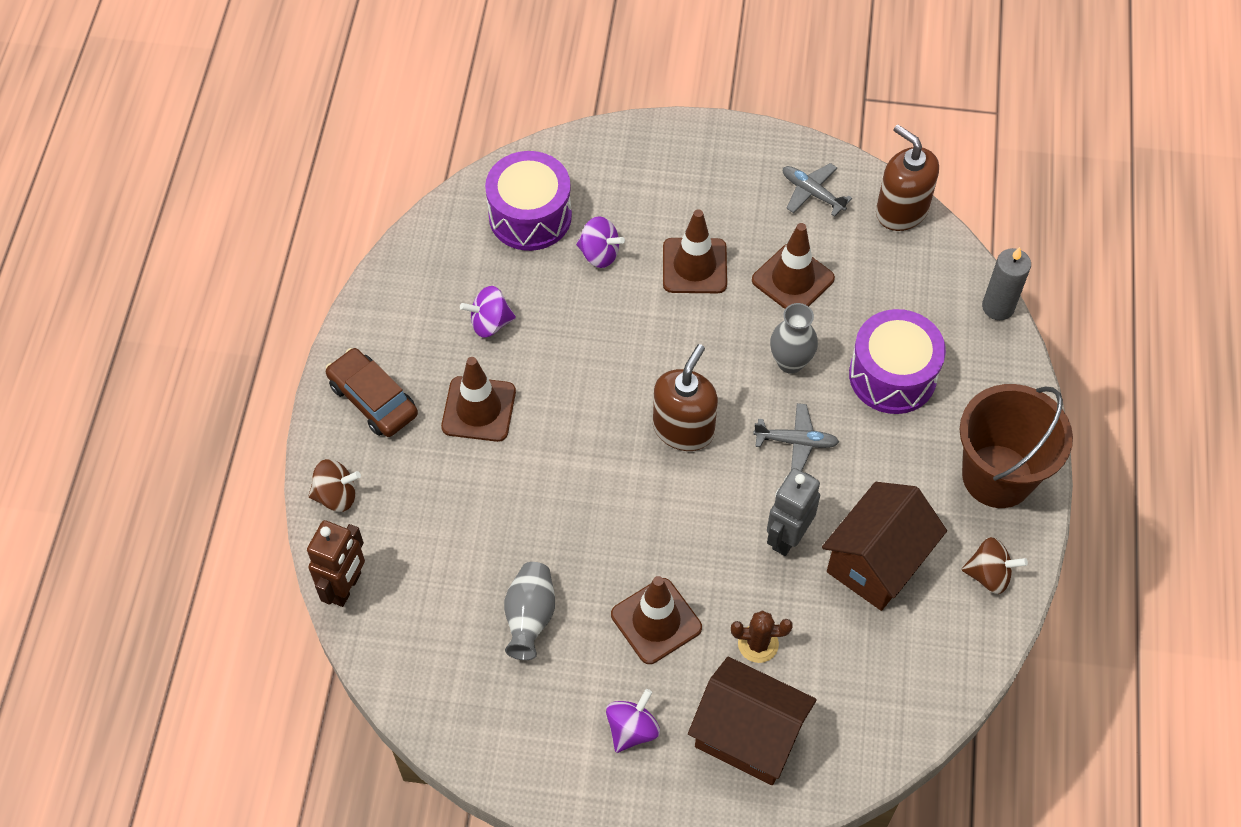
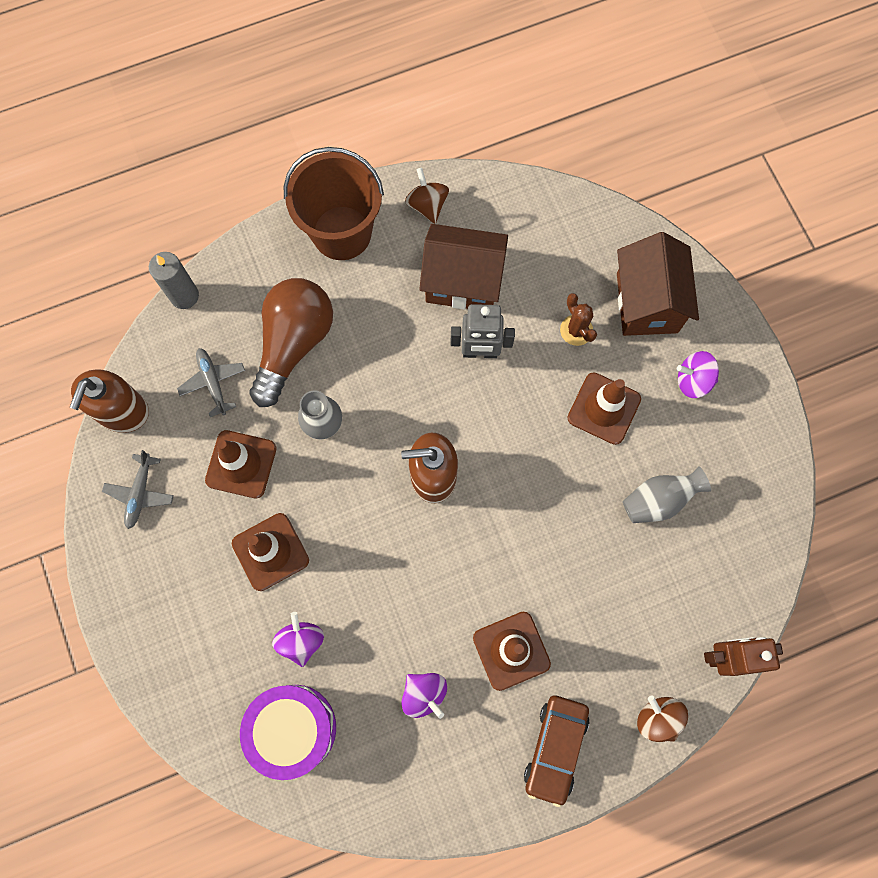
camera: 120 degrees left, 15 degrees up
grey plane [753,403,839,471] -> grey plane moved to [177,348,245,417]
purple drum [849,309,946,414] -> brown light bulb [250,278,333,407]

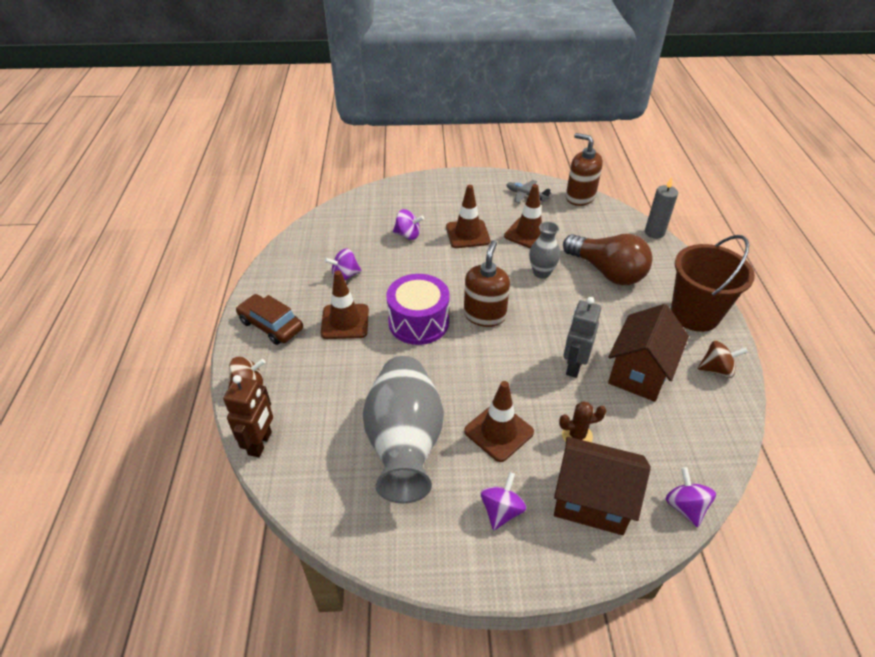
camera: 110 degrees right, 30 degrees down
grey plane [177,348,245,417] -> none
purple drum [240,685,336,780] -> purple drum moved to [386,274,450,345]
grey vase [623,466,711,523] -> grey vase [363,356,444,503], size x2.03
none -> purple spinning top [666,467,716,528]

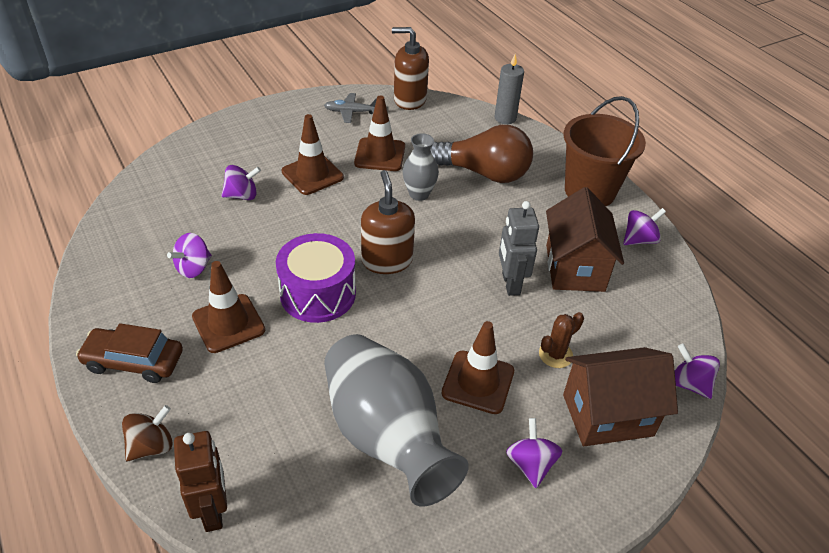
camera: 30 degrees left, 0 degrees up
brown spinning top [698,341,748,378] -> purple spinning top [623,208,666,245]

